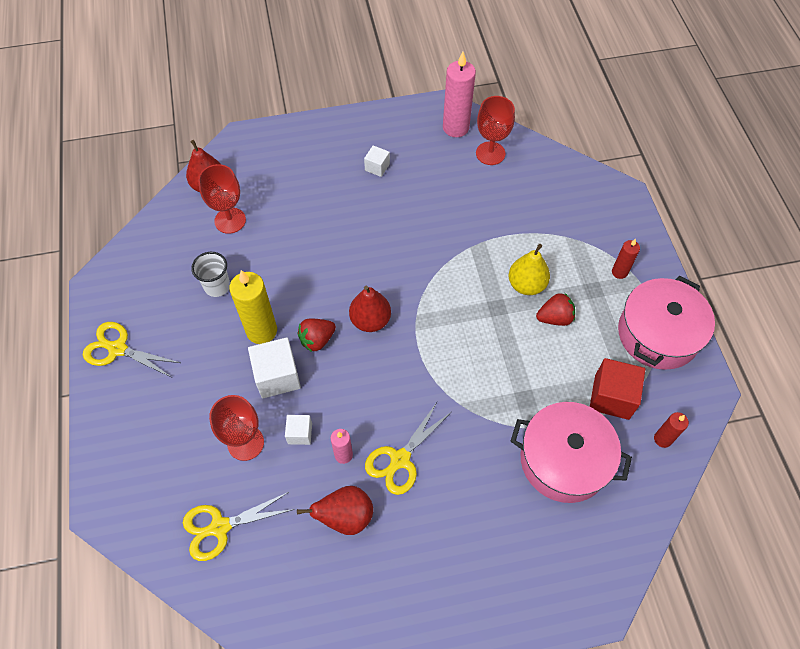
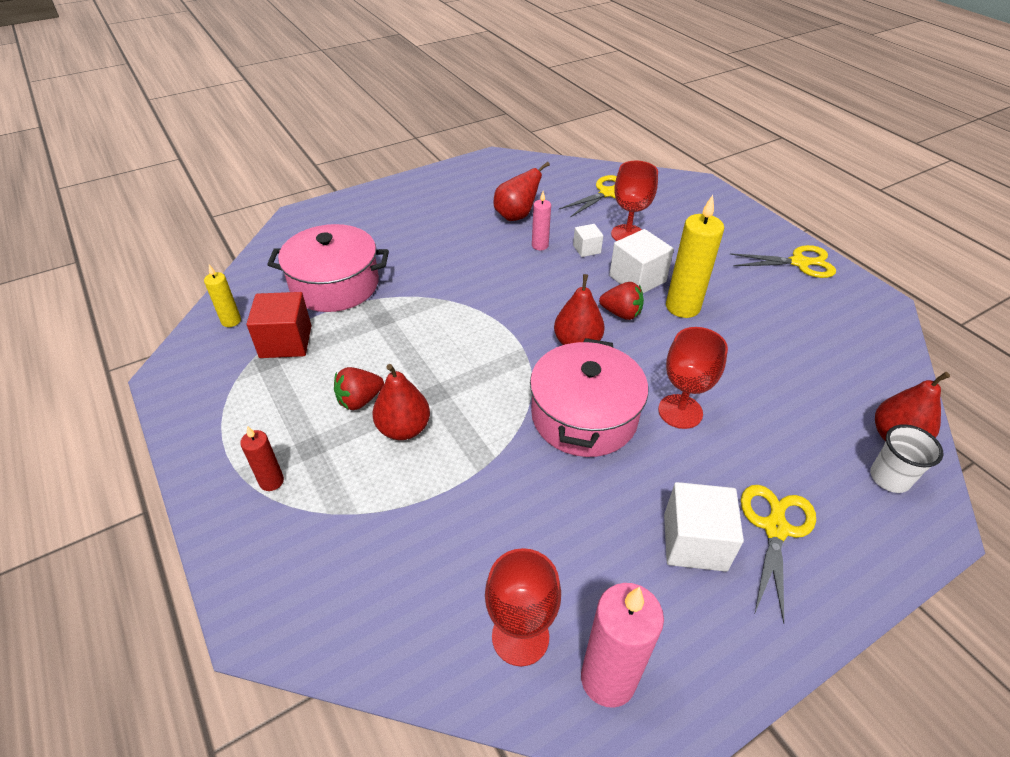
camera: 160 degrees right, 15 degrees down
white cup [191,252,230,297] -> white cup moved to [870,424,944,493]
red goblet [198,164,246,234] -> red goblet moved to [658,327,728,429]
red strawberry [297,318,336,352] -> red strawberry turned 75 degrees clockwise [599,282,644,320]
white cube [364,145,390,177] -> white cube [664,482,744,572], size x1.80
yellow scissors [365,402,451,495] -> yellow scissors moved to [741,485,816,624]
yellow pear [509,244,550,295] -> red pear [372,364,430,440]
pink pot [618,276,715,370] -> pink pot moved to [530,338,648,457]
red candle [654,412,689,448] -> yellow candle [204,265,241,327]

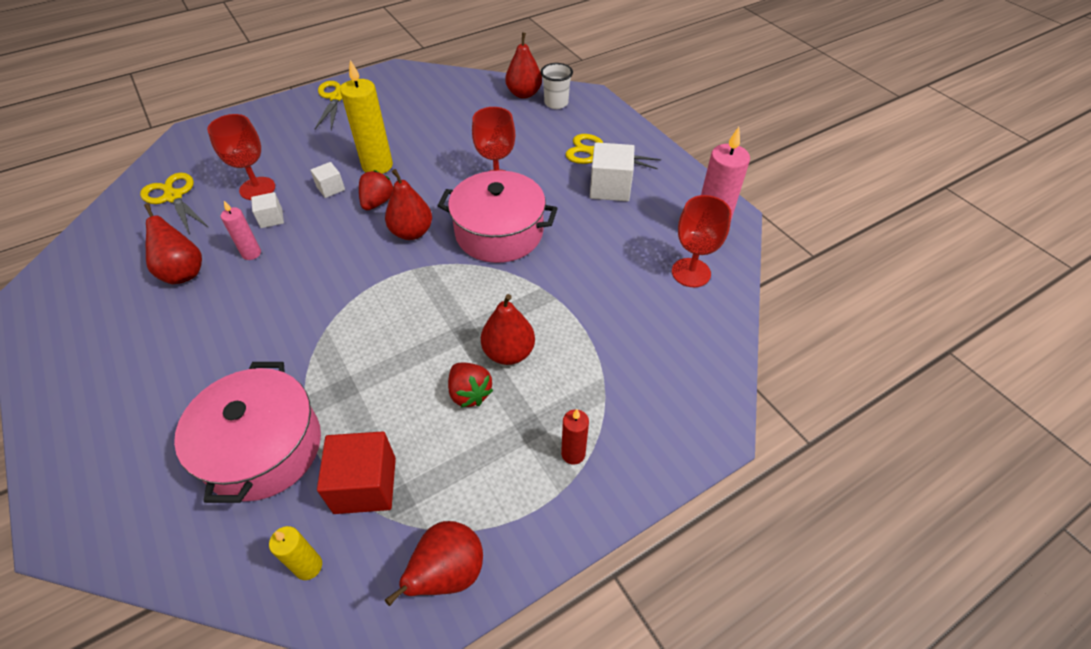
camera: 90 degrees left, 5 degrees up
white cube [609,229,674,293] -> white cube [310,162,345,198], size x0.56
none -> red pear [385,521,483,606]

